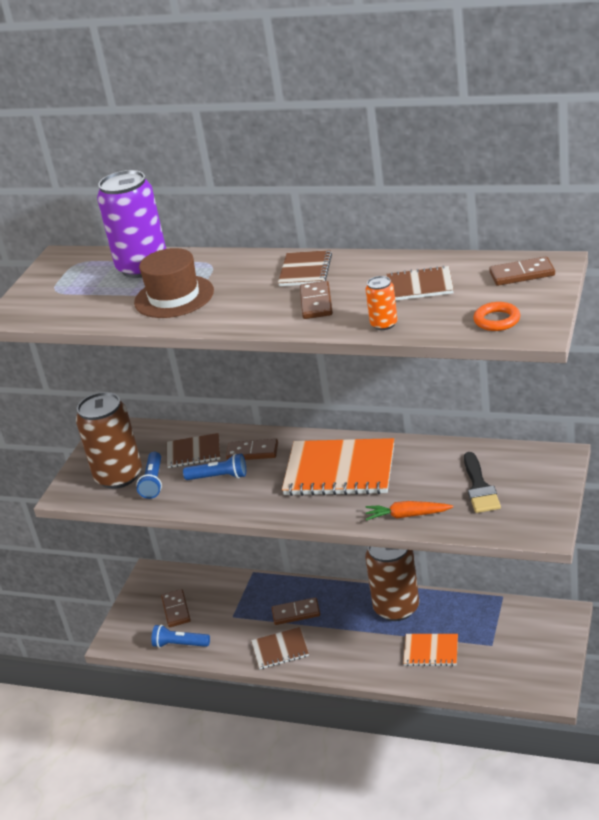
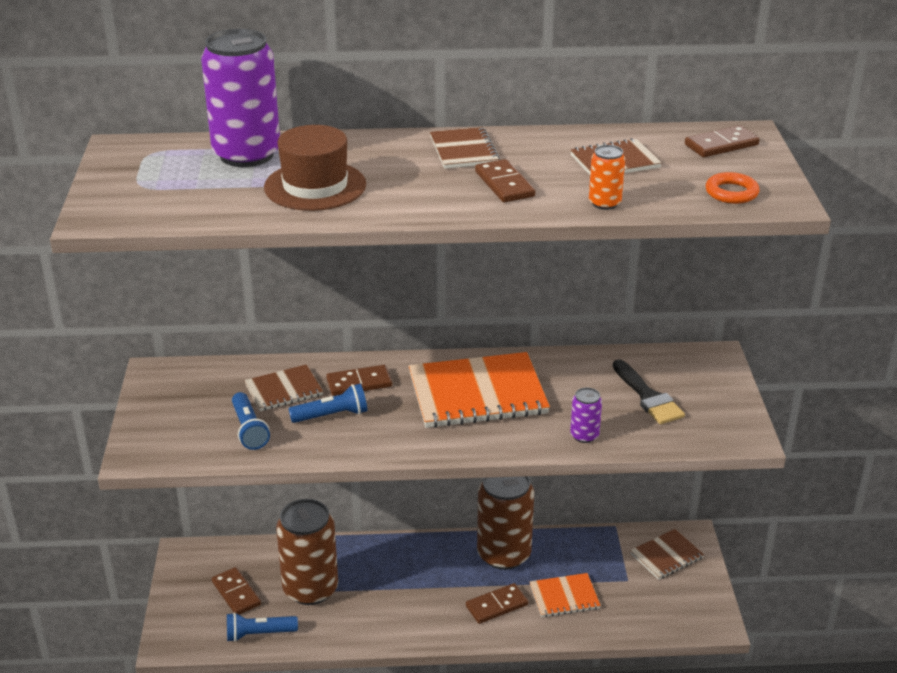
camera: 25 degrees left, 0 degrees up
brown can [76,392,142,489] -> brown can moved to [276,499,338,605]
brown notebook [251,627,309,669] -> brown notebook moved to [630,529,704,580]
brown domino [272,597,320,625] -> brown domino moved to [466,583,528,624]
orange carrot [366,501,453,521] -> purple can [570,387,602,443]

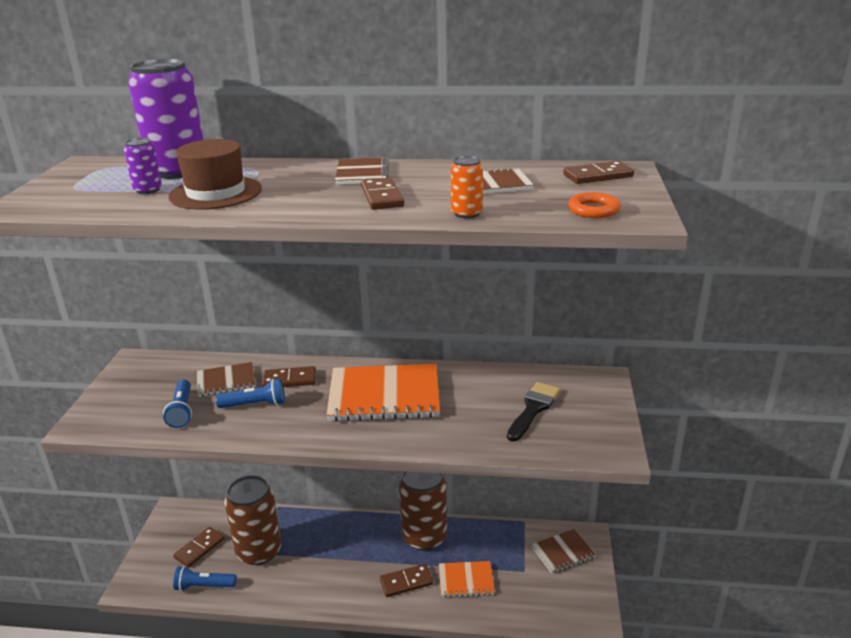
camera: 10 degrees right, 5 degrees down
brown domino [212,567,261,615] -> brown domino turned 60 degrees clockwise [173,527,224,568]
purple can [570,387,602,443] -> purple can moved to [124,138,162,194]
black brush [613,359,685,424] -> black brush turned 135 degrees counterclockwise [507,382,560,442]

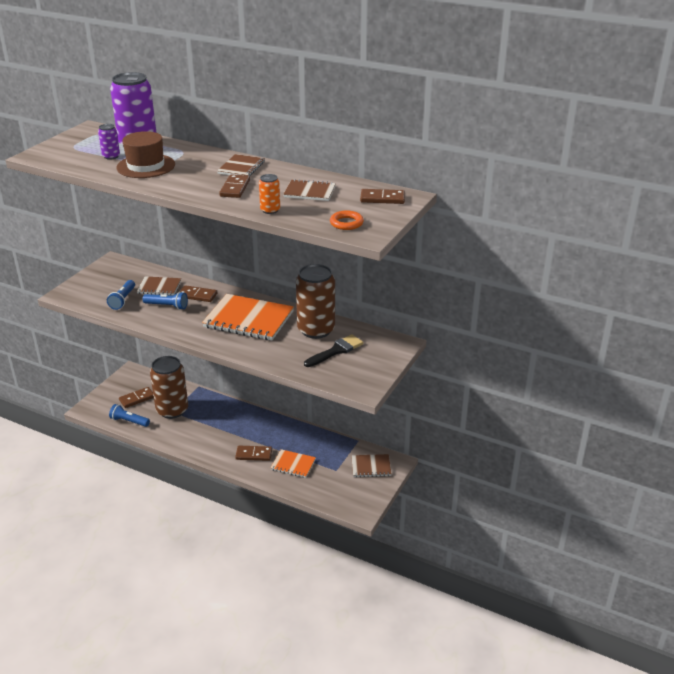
camera: 20 degrees right, 5 degrees up
brown can [399,472,447,551] -> brown can moved to [296,264,335,339]

